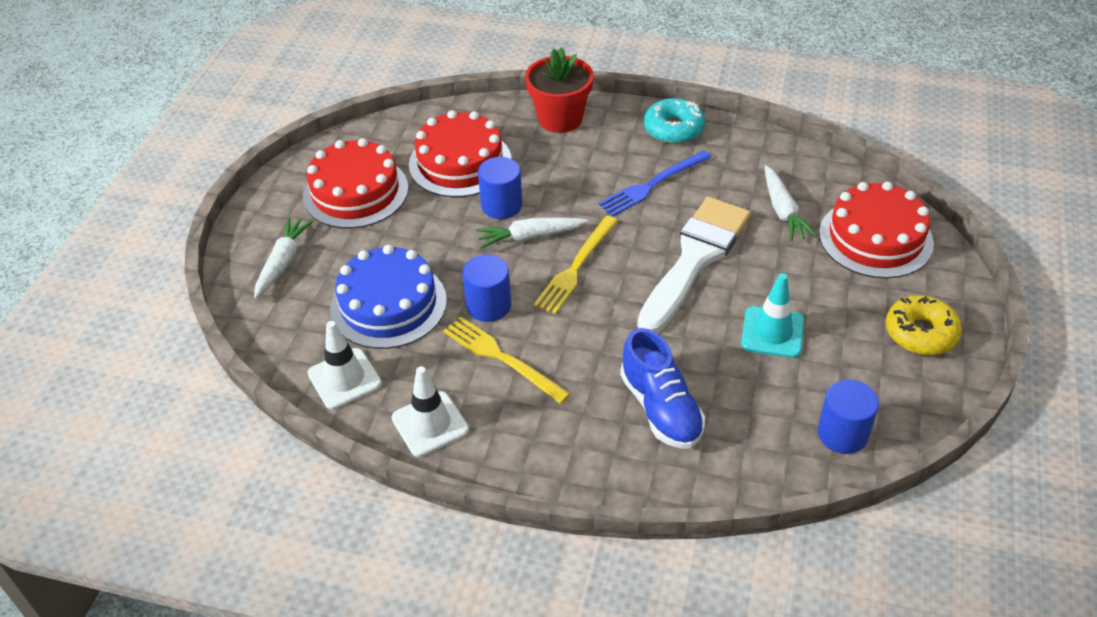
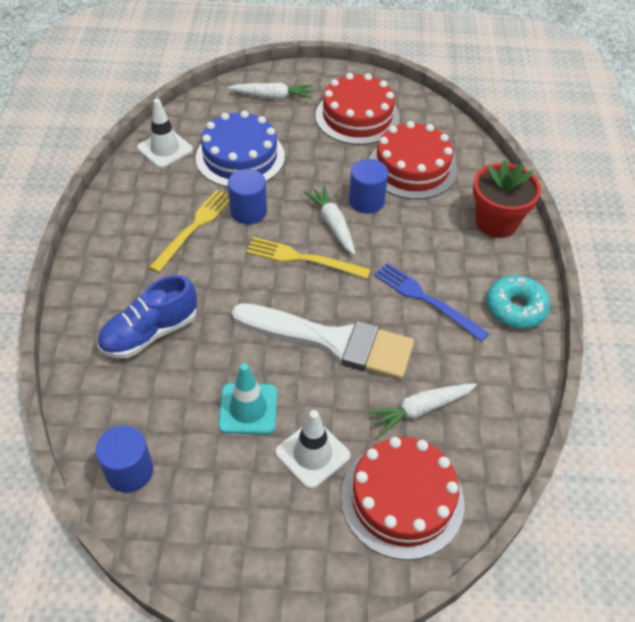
camera: 75 degrees right, 5 degrees up
white traffic cone [392,366,469,457] -> white traffic cone moved to [275,410,350,489]
yellow donut [886,295,962,355] -> none

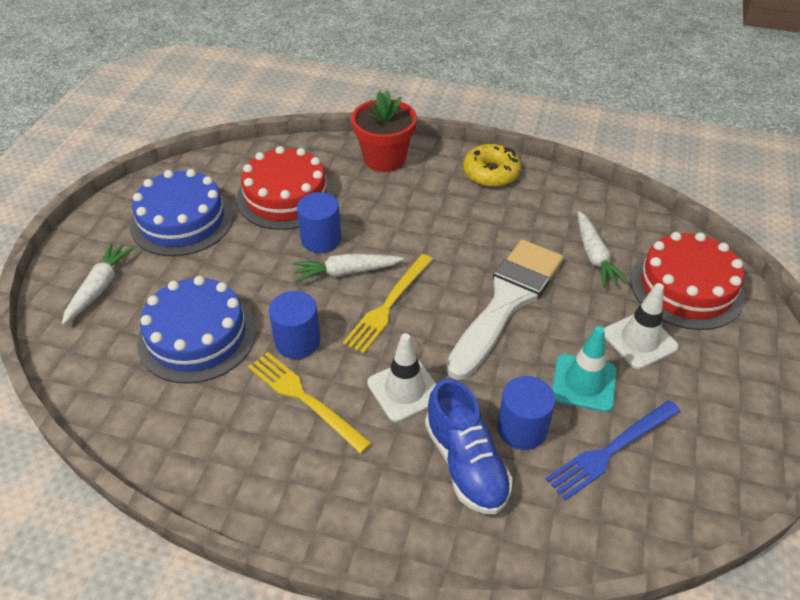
camera: 75 degrees left, 5 degrees down
blue cylinder [96,425,153,493] -> blue cylinder moved to [497,376,555,450]
white traffic cone [137,99,193,168] -> white traffic cone moved to [367,333,436,422]
red cake [315,73,400,145] -> blue cake [130,169,234,256]
blue fork [374,263,489,342] -> blue fork moved to [546,400,681,500]
turquoise donut [486,275,551,329] -> yellow donut [463,144,521,187]

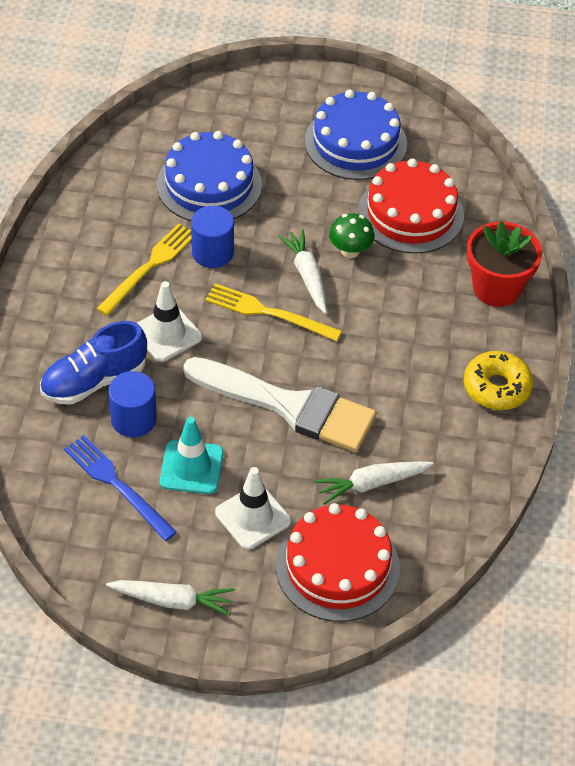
camera: 80 degrees right, 5 degrees up
white carrot [62,242,135,325] -> white carrot moved to [106,580,235,616]
blue cylinder [297,192,341,253] -> green mushroom [329,213,375,258]

